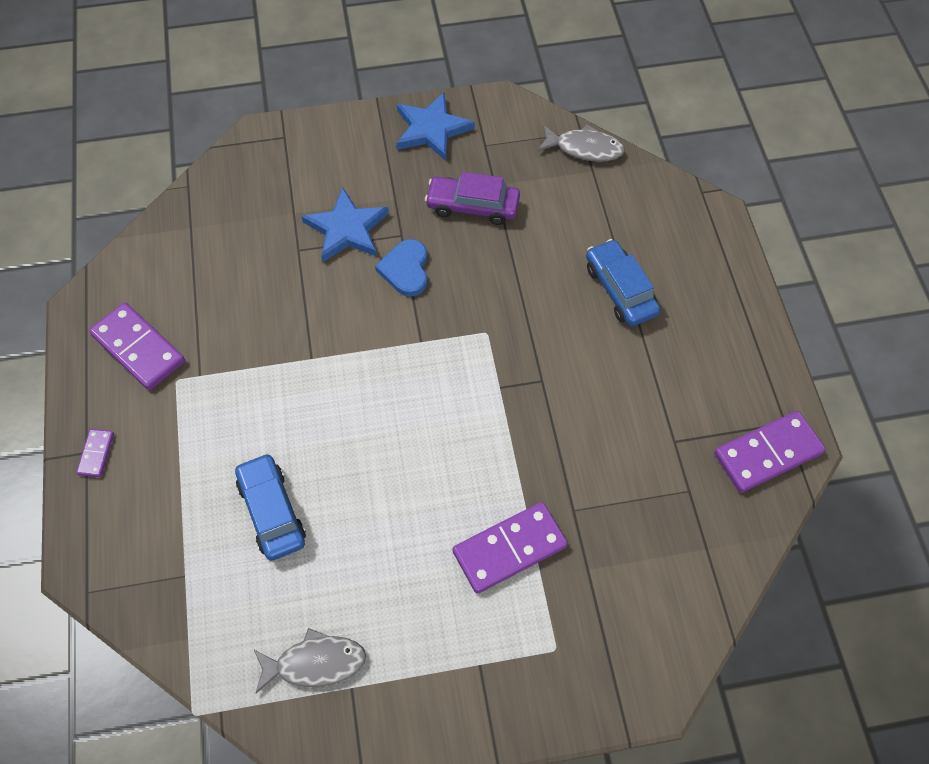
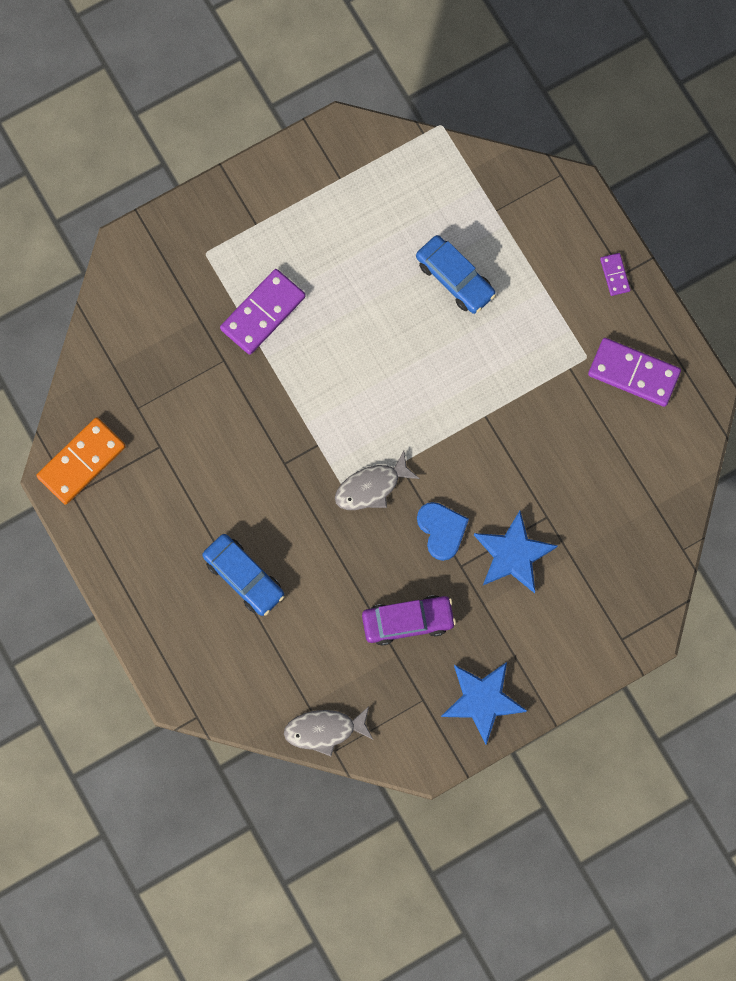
camera: 160 degrees right, 15 degrees up
grey fish [254,628,366,693] -> grey fish moved to [335,451,420,510]
purple domino [714,411,826,493] -> orange domino [36,417,126,504]

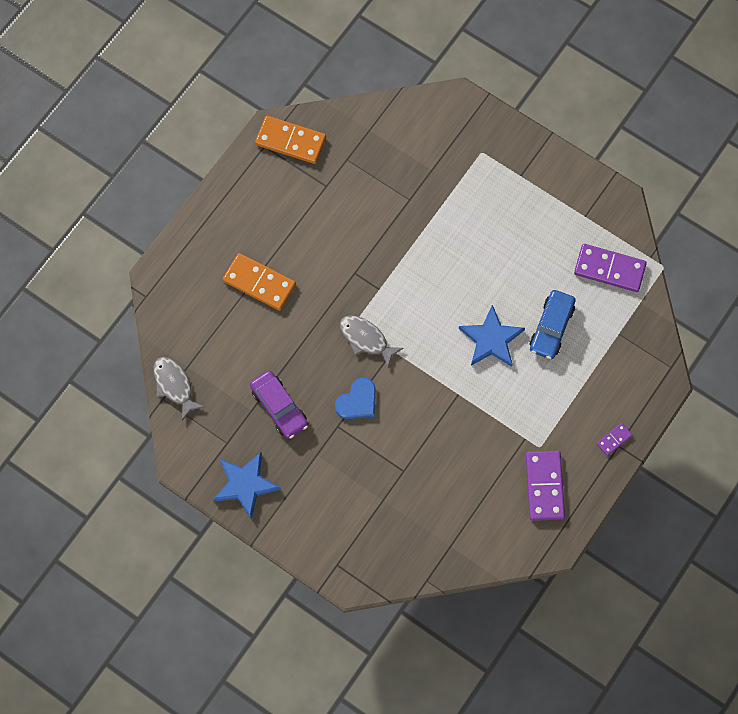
camera: 65 degrees right, 5 degrees down
blue car [202,534,285,616] -> orange domino [223,253,296,311]
purple domino [220,269,306,355] -> purple domino moved to [574,244,647,292]
blue star [474,511,558,593] -> blue star moved to [459,305,525,367]

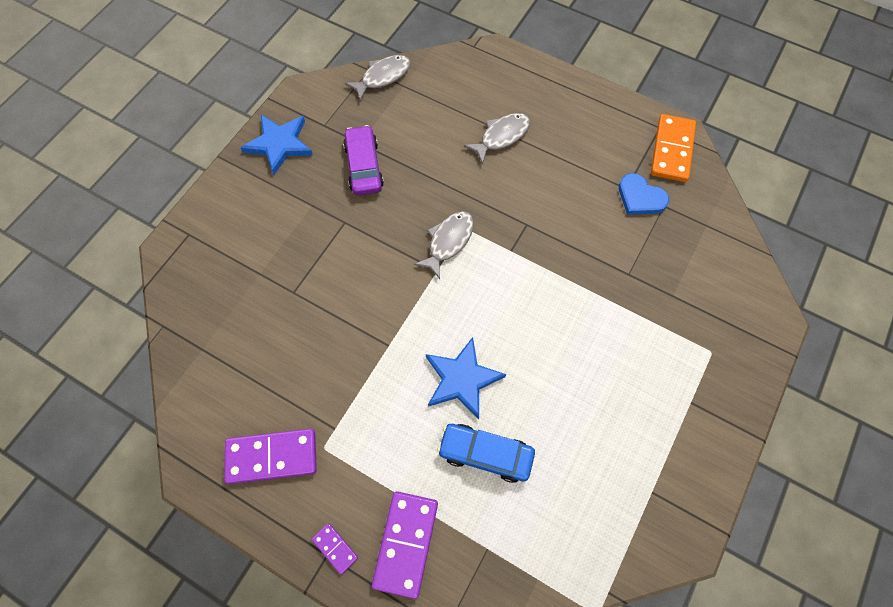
camera: 85 degrees right, 5 degrees down
orange domino [223,253,296,311] -> grey fish [464,113,530,164]
purple car [250,371,308,439] -> purple car turned 120 degrees clockwise [343,125,384,195]
blue heart [335,378,376,419] -> blue heart moved to [619,173,669,215]
purple domino [574,244,647,292] -> purple domino moved to [372,491,438,599]

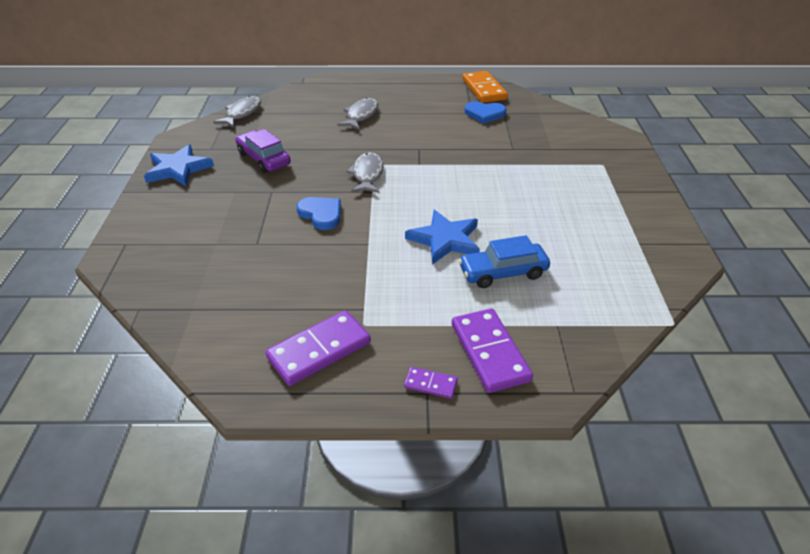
camera: 30 degrees left, 25 degrees down
none -> blue heart [297,197,341,230]

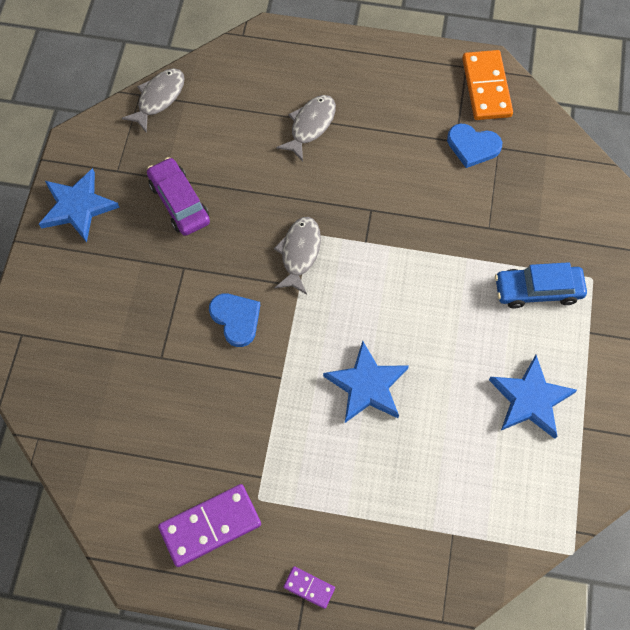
camera: 10 degrees right, 25 degrees up
purple domino [452,308,533,393] -> none
blue car [458,235,550,288] -> blue car moved to [495,262,587,309]
none -> blue star [489,355,577,439]

